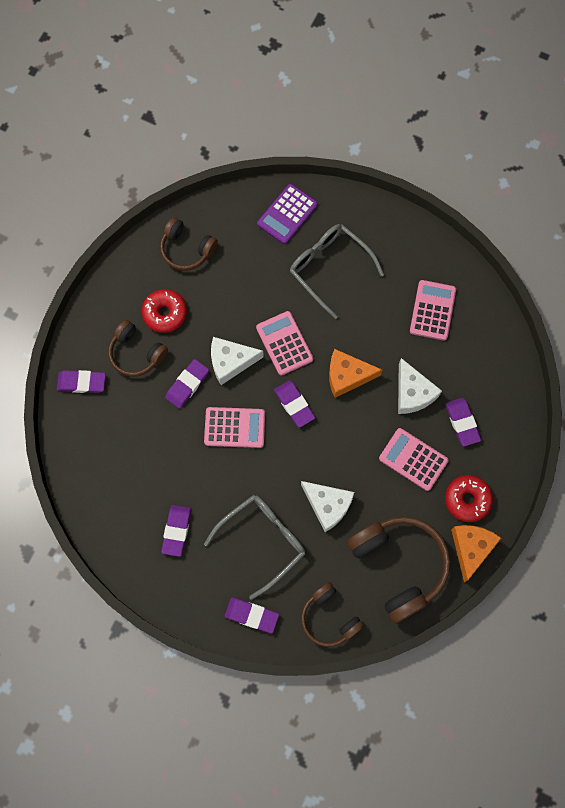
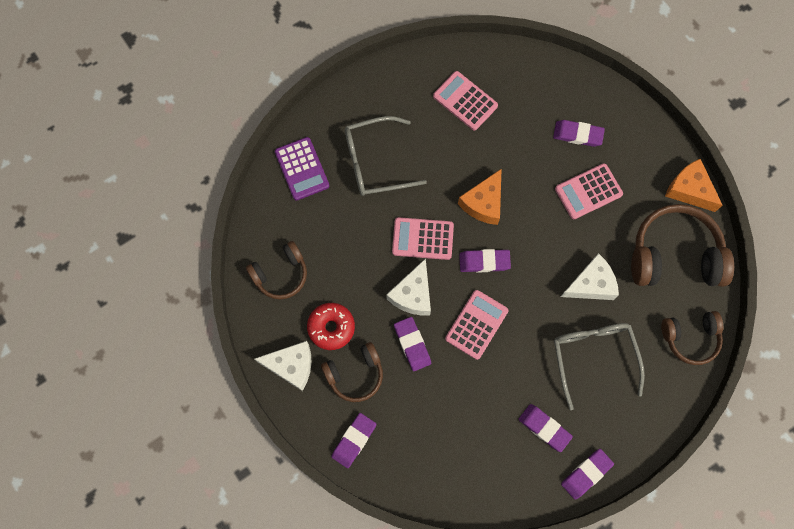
camera: 60 degrees left, 0 degrees up
purple eraser [225,598,279,633] -> purple eraser moved to [561,449,614,500]
white cheese [398,358,442,414] -> white cheese moved to [255,341,312,391]
red donut [445,475,493,522] -> none

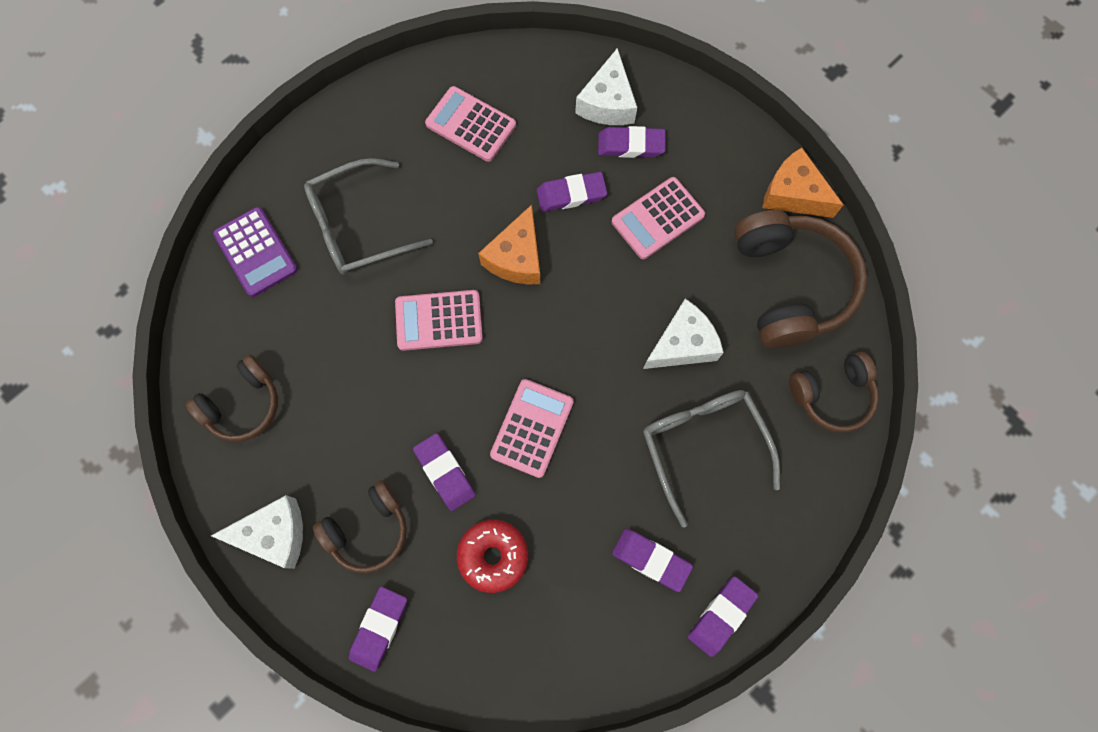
camera: 10 degrees left, 0 degrees up
red donut [307,303,355,350] -> red donut moved to [457,520,528,593]
white cheese [386,258,431,315] -> white cheese moved to [575,48,637,125]
purple eraser [459,249,511,272] -> purple eraser moved to [537,172,607,212]
brown headphones [631,204,734,287] -> brown headphones turned 90 degrees clockwise [734,210,867,348]

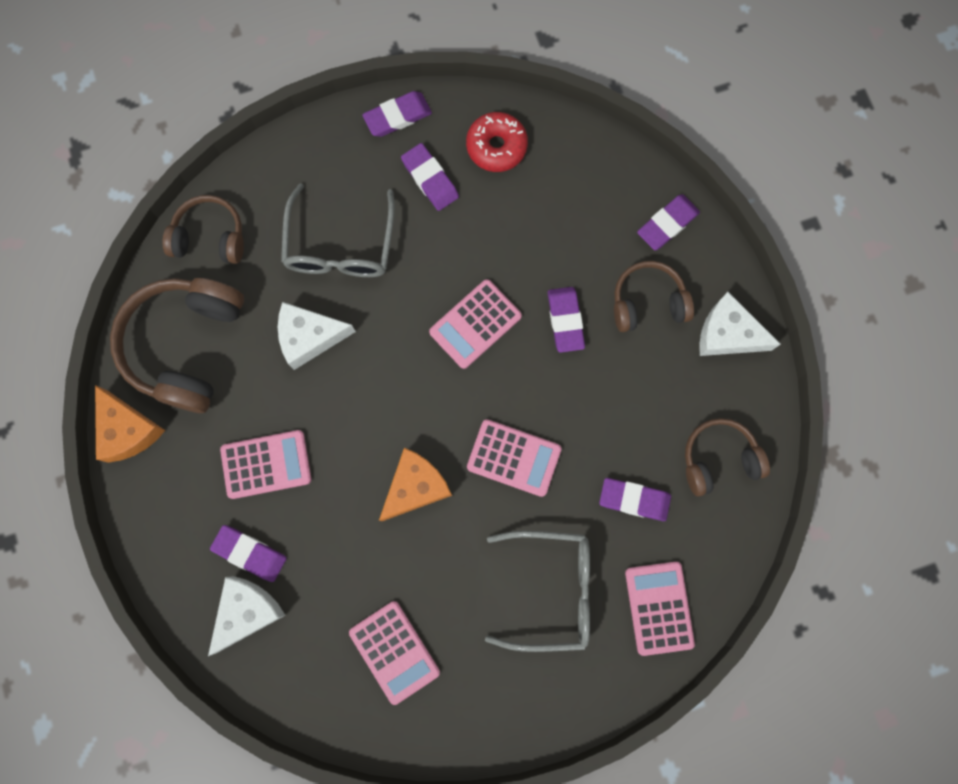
camera: 155 degrees left, 5 degrees up
purple calculator [213,207,298,297] -> pink calculator [625,562,695,656]
red donut [457,520,528,593] -> red donut moved to [466,112,528,172]
purple eraser [537,172,607,212] -> purple eraser moved to [599,478,671,521]

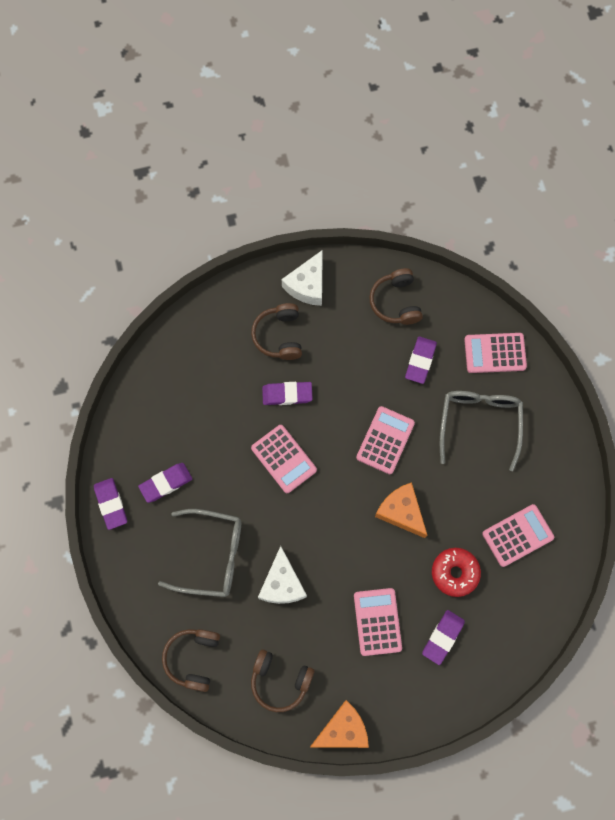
camera: 85 degrees left, 5 degrees down
brown headphones [110,278,244,413] -> brown headphones [251,649,314,712], size x0.60
white cheese [208,576,285,656] -> none
red donut [466,112,528,172] -> red donut moved to [432,548,481,597]
purple eraser [637,194,700,250] -> none

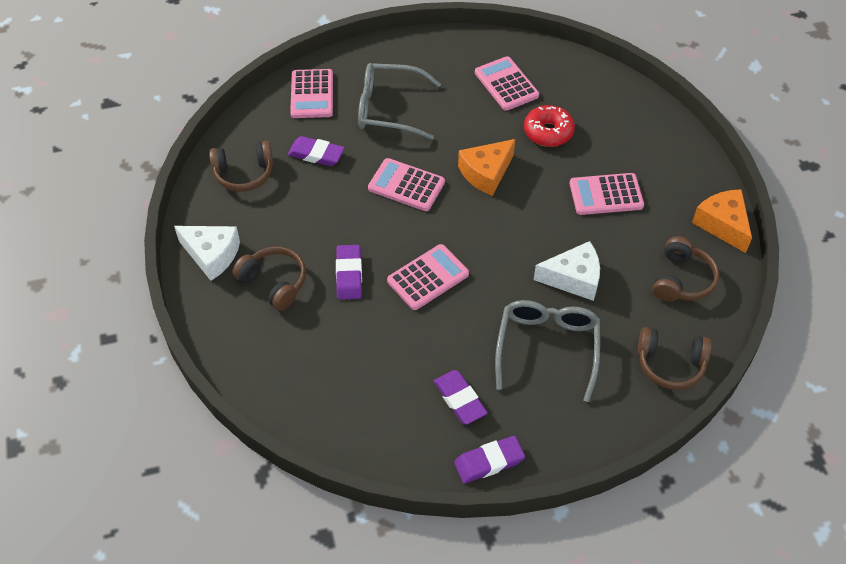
camera: 90 degrees left, 20 degrees down
brown headphones [251,303,302,360] -> brown headphones turned 135 degrees counterclockwise [232,247,306,311]
purple eraser [422,610,465,665] -> none

